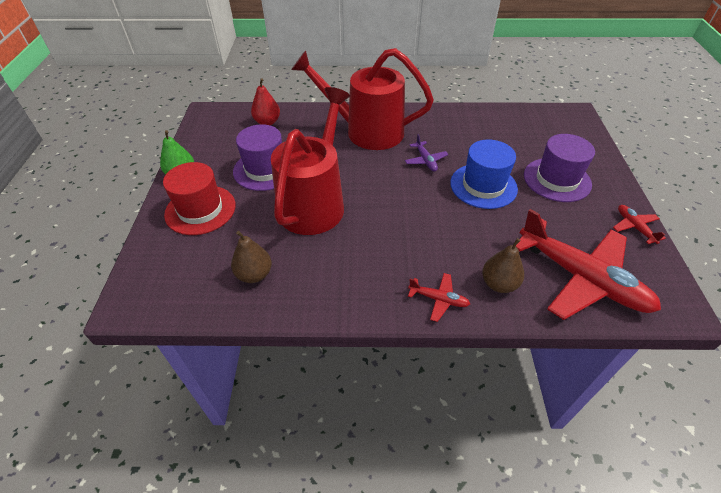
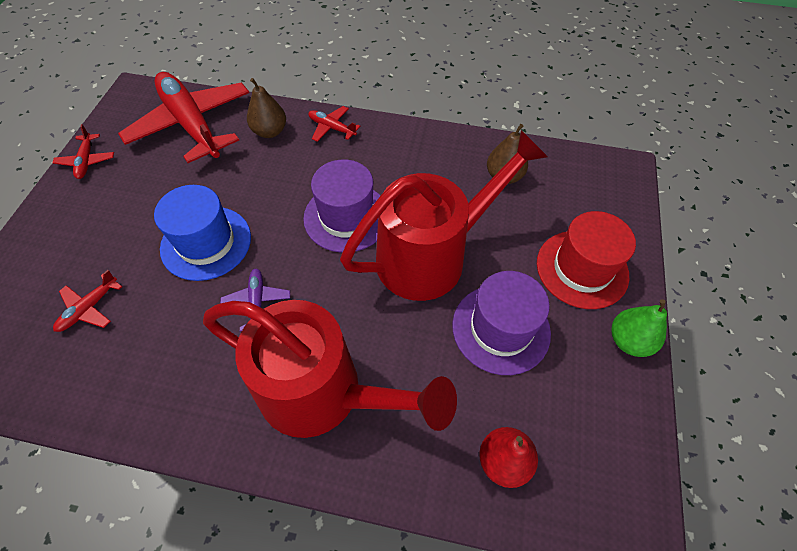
camera: 170 degrees left, 10 degrees up
red watering can [271,87,350,235] -> red watering can turned 150 degrees counterclockwise [340,130,548,301]
purple hat [524,134,595,202] -> purple hat moved to [303,159,381,253]
none -> red plane [53,270,122,332]

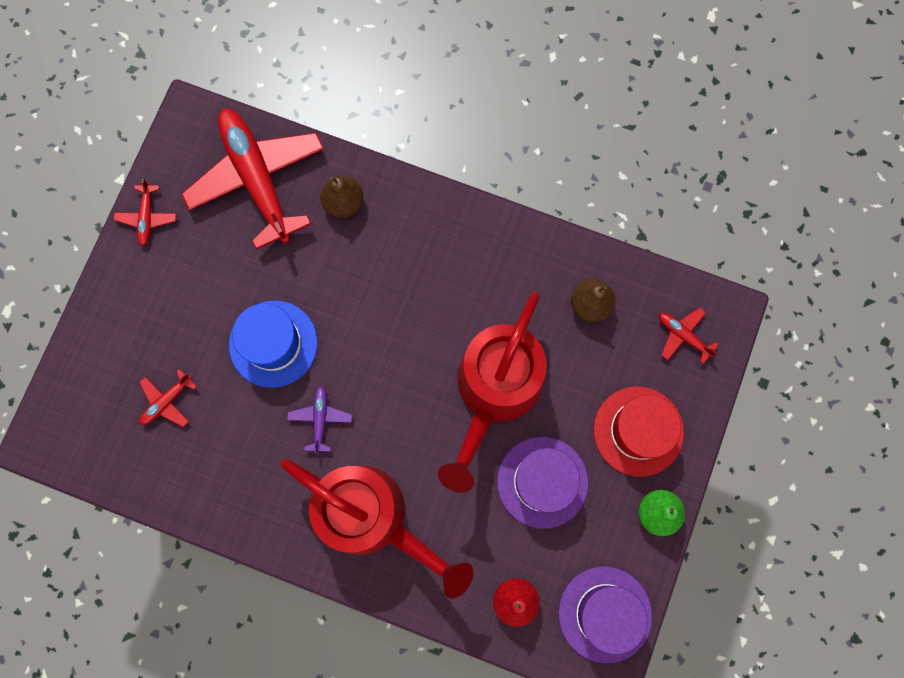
camera: 10 degrees right, 20 degrees up
purple hat [303,159,381,253] -> purple hat moved to [558,566,652,663]
red plane [308,106,360,142] -> red plane moved to [659,308,718,364]
red watering can [340,130,548,301] -> red watering can turned 135 degrees clockwise [438,291,547,493]

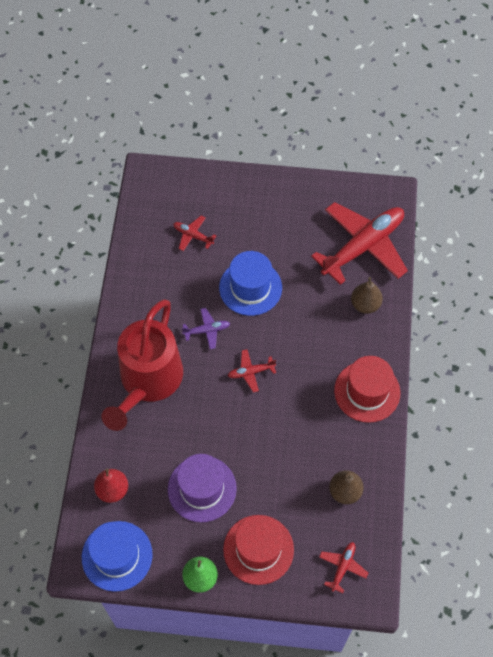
camera: 75 degrees right, 15 degrees down
red plane [114,178,177,246] -> red plane moved to [228,349,276,392]
red watering can [438,291,547,493] -> none
purple hat [558,566,652,663] -> blue hat [82,521,153,592]
none -> red hat [334,356,400,423]

